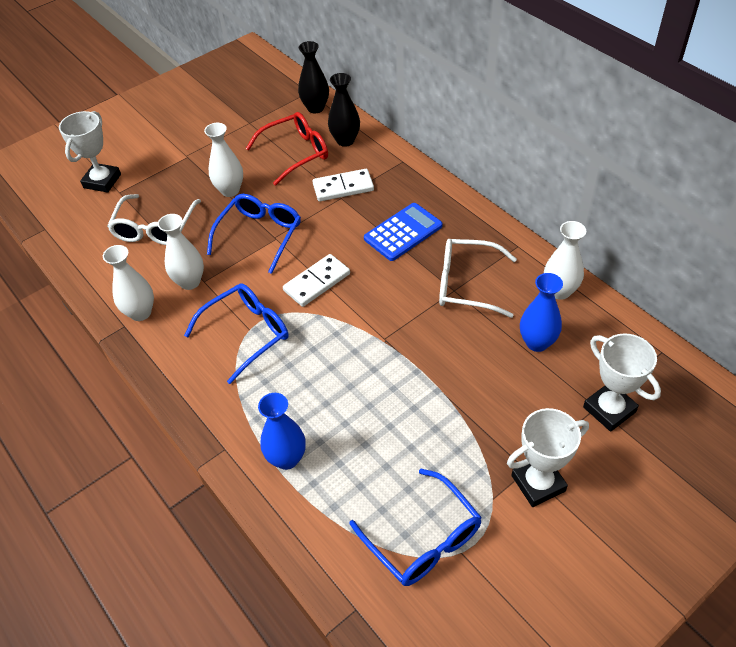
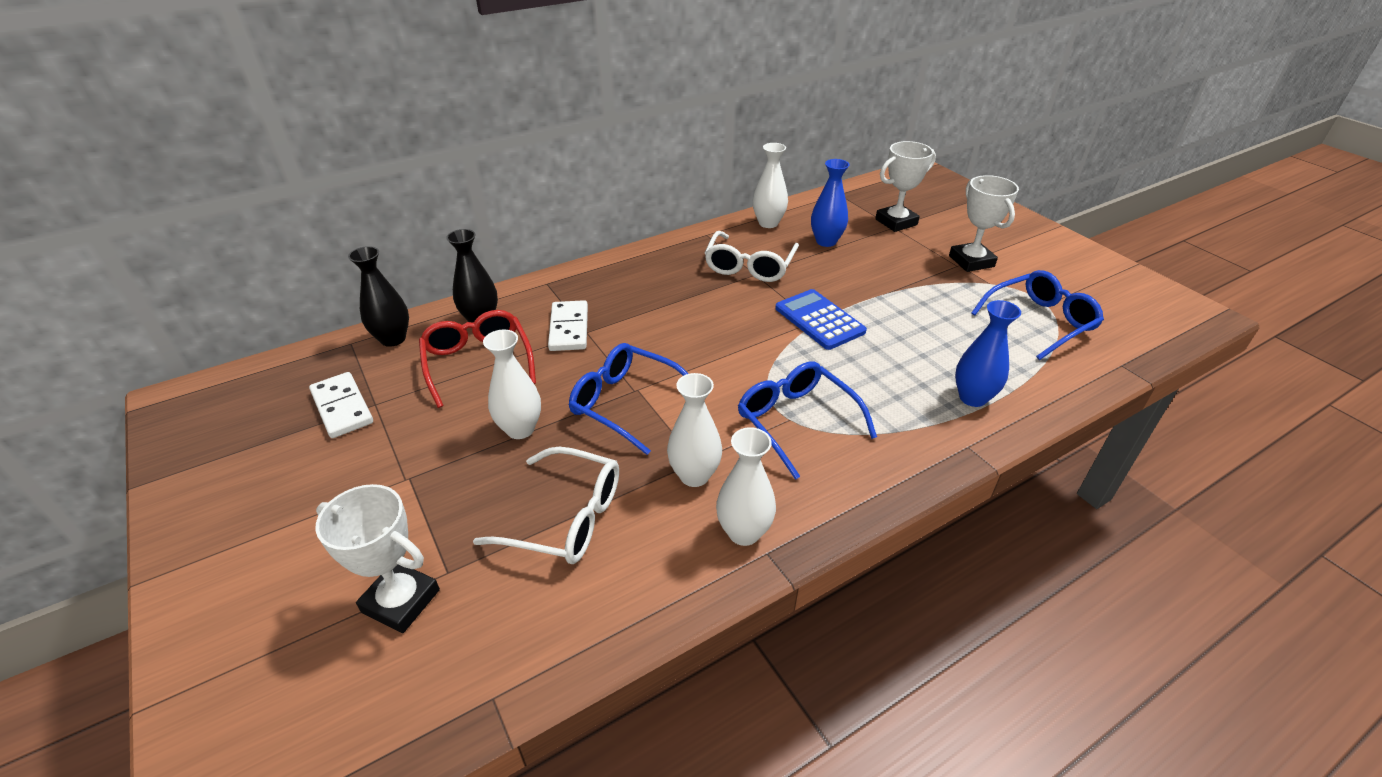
camera: 85 degrees left, 10 degrees down
white domino [283,254,350,307] -> white domino moved to [309,372,373,438]
blue calculator [364,203,443,261] -> blue calculator moved to [775,289,867,350]

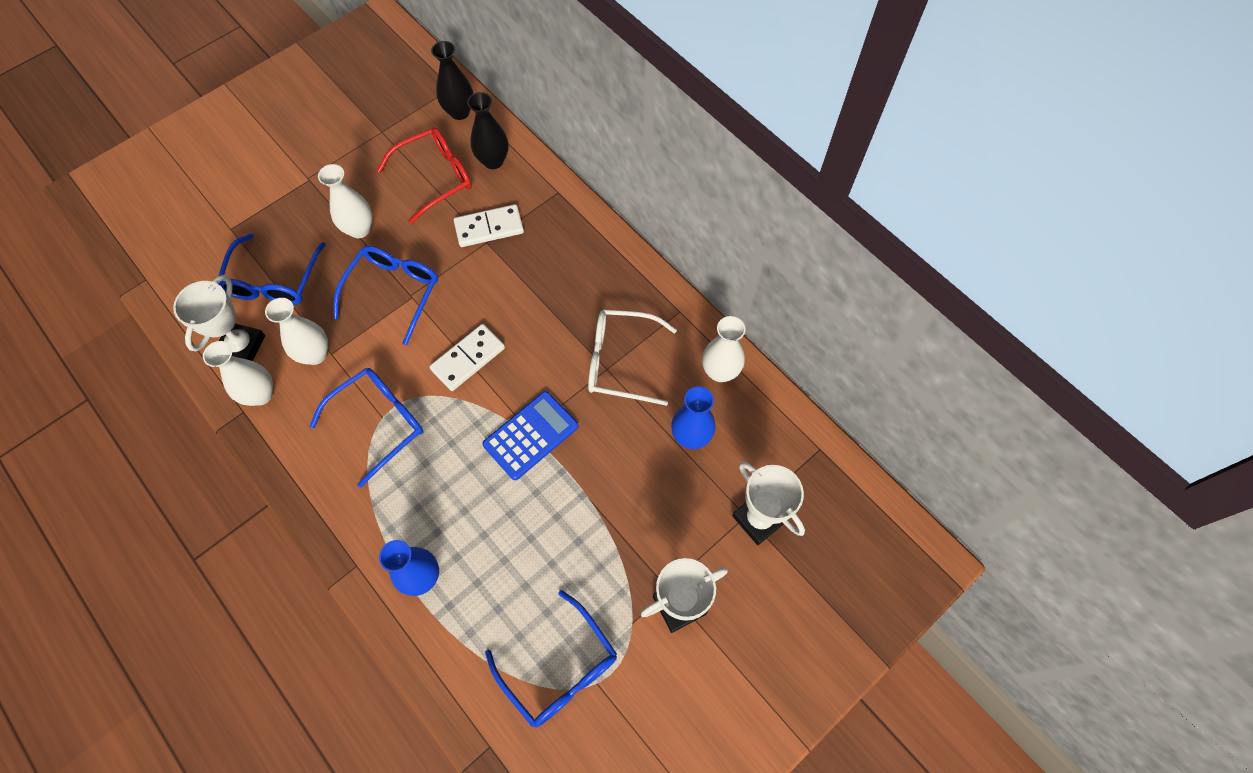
camera: 80 degrees right, 25 degrees up
white domino [309,372,373,438] -> white domino moved to [429,324,505,391]
white trophy [315,484,440,633] -> white trophy moved to [173,275,265,361]
white glasses [473,446,619,564] -> blue glasses [219,234,326,305]

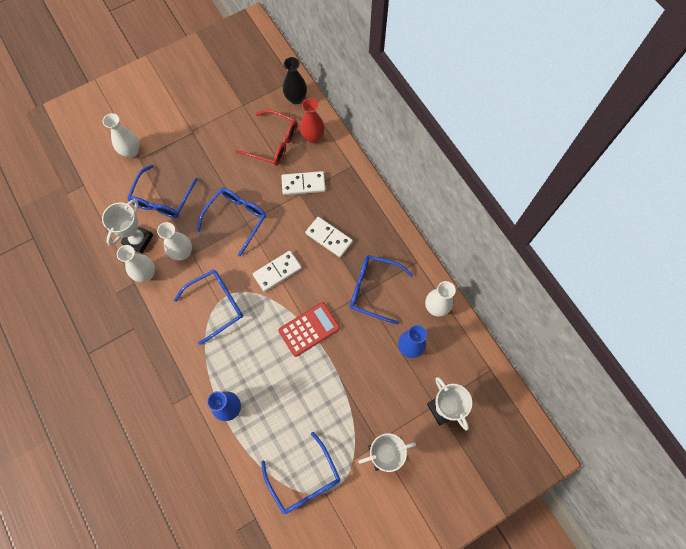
camera: 10 degrees right, 5 degrees up
white vase [318,164,372,238] -> white vase moved to [103,113,139,158]
red glasses [377,127,472,224] -> red glasses turned 45 degrees clockwise [235,110,297,166]
black vase [467,92,509,169] -> red vase [300,98,325,143]
blue calculator [482,391,578,480] -> red calculator [278,302,340,357]
white glasses [588,309,677,406] -> blue glasses [350,255,413,324]
none -> white domino [305,217,353,257]

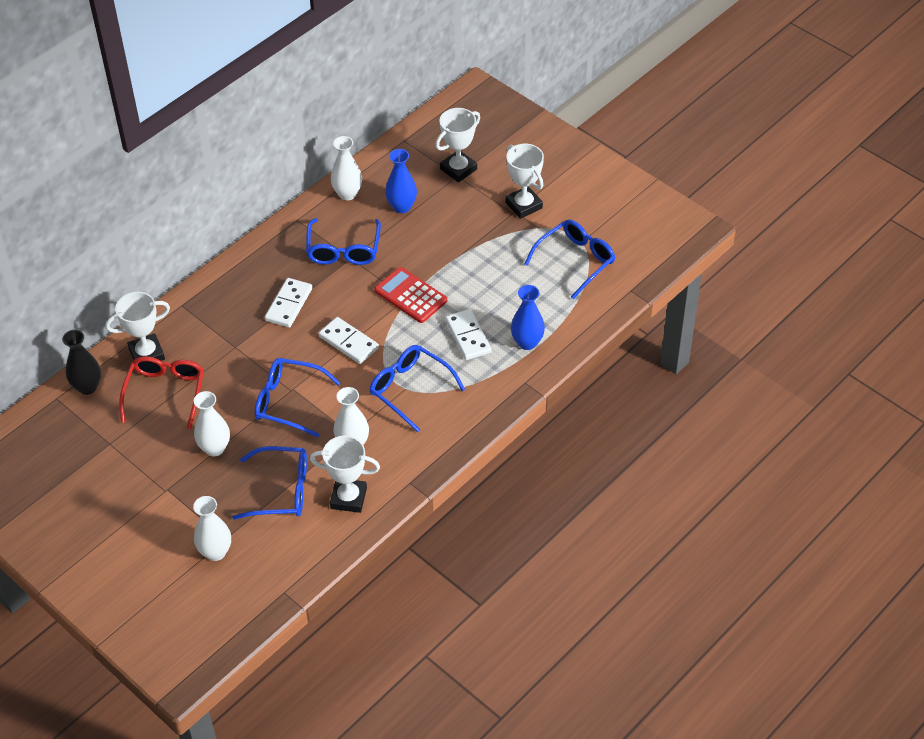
camera: 105 degrees left, 20 degrees down
white vase [117,245,155,282] -> white vase moved to [194,391,230,456]
white domino [281,171,326,195] -> white domino moved to [445,309,492,360]
red vase [300,98,325,143] -> white trophy [106,292,170,361]

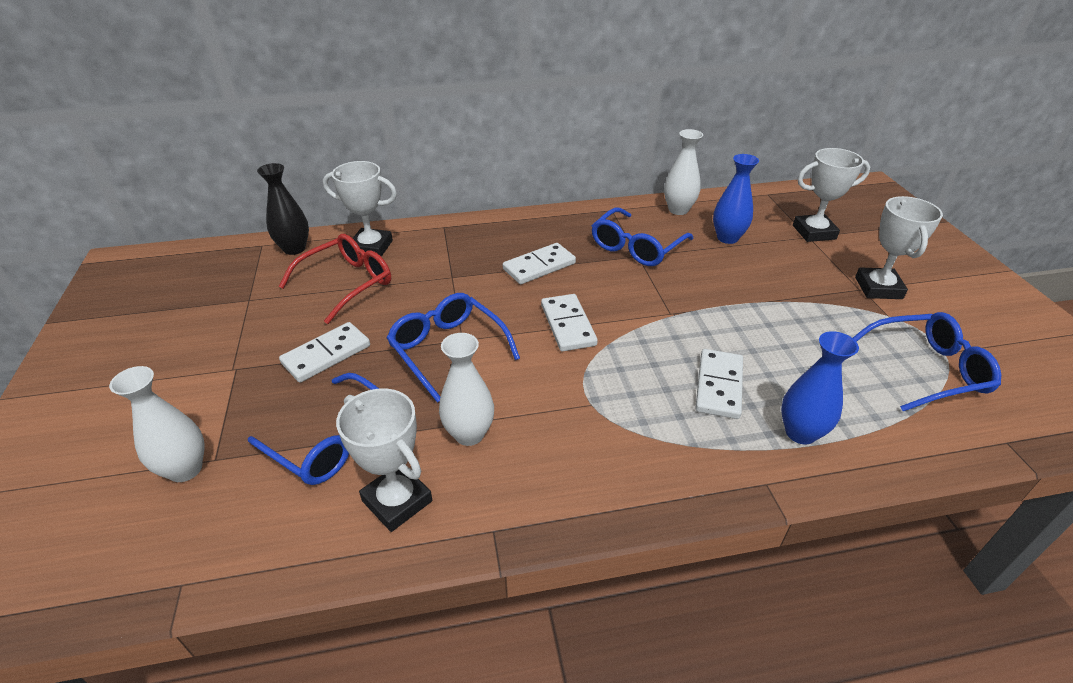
camera: 35 degrees right, 10 degrees down
white vase [194,391,230,456] -> white domino [279,322,370,383]
blue glasses [370,345,465,432] -> none
red calculator [374,267,447,323] -> none

